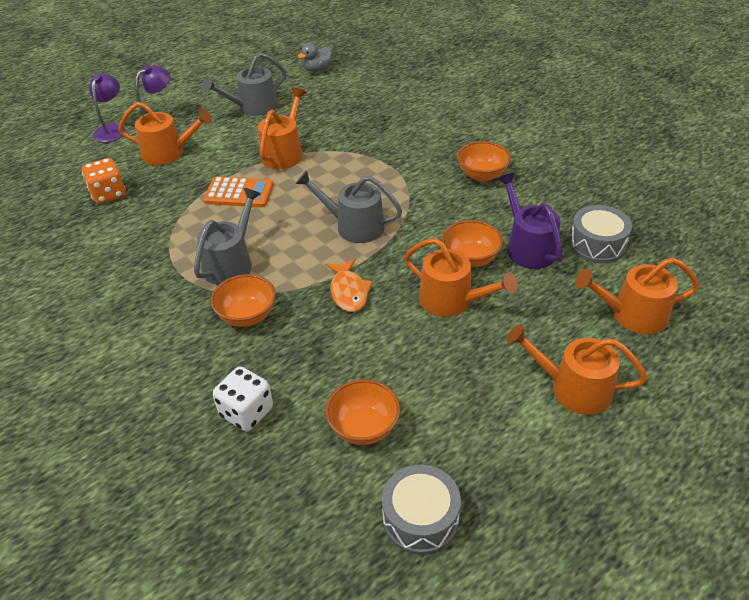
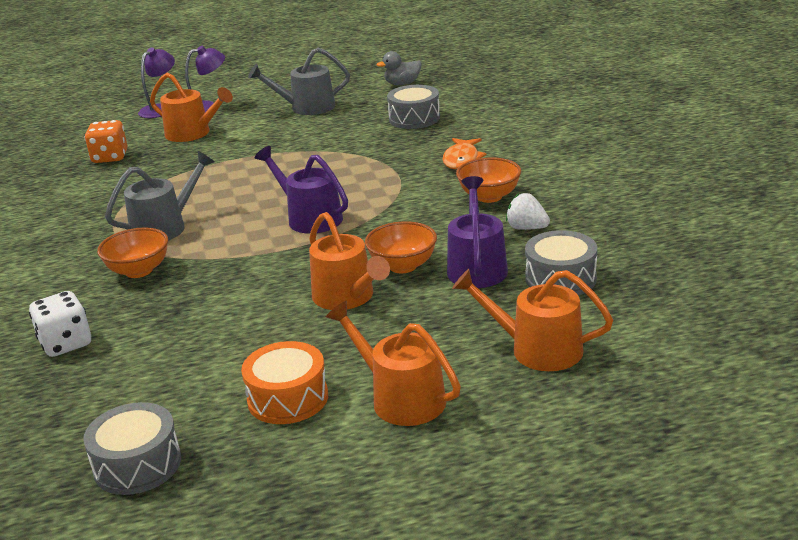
camera: 25 degrees right, 15 degrees down
orange calculator [204,176,274,207] -> none
orange watering can [258,88,306,169] -> none
grey watering can [295,170,402,243] -> purple watering can [255,146,348,234]
orange fish [325,259,373,312] -> orange fish moved to [442,138,486,169]
orange bowl [325,379,400,445] -> none
none -> orange drum [241,341,328,424]
none -> grey drum [387,85,440,129]
none -> white strawberry [506,193,550,230]

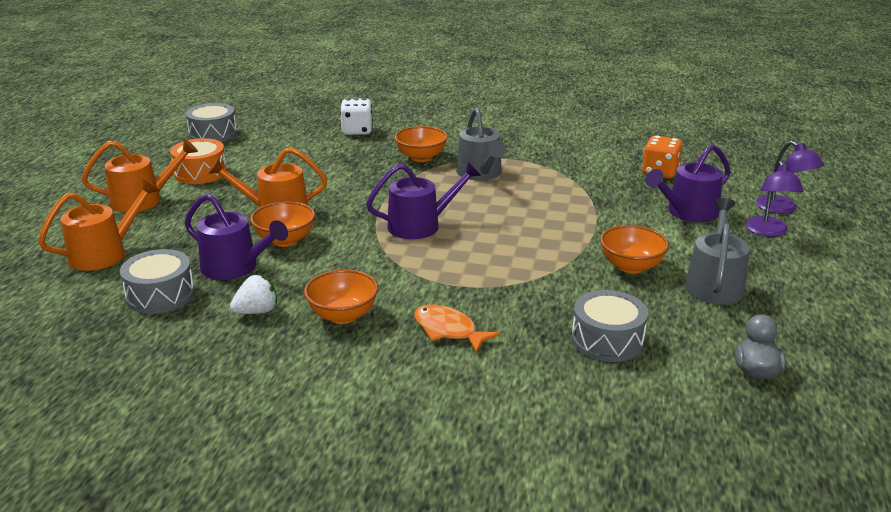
camera: 115 degrees right, 0 degrees up
orange watering can [150,73,233,142] -> purple watering can [645,144,731,222]
none -> orange bowl [600,225,669,274]

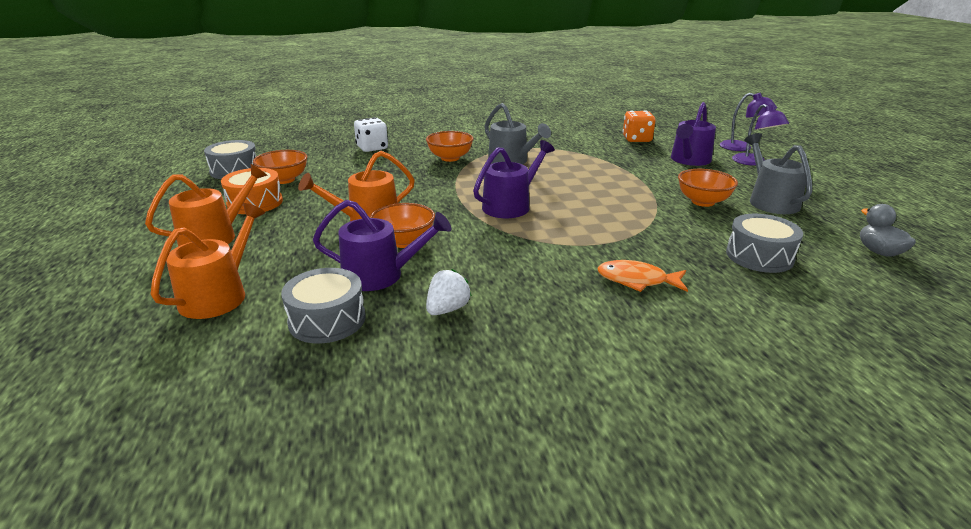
camera: 25 degrees left, 0 degrees up
orange bowl [304,269,378,324] -> orange bowl moved to [253,150,308,184]

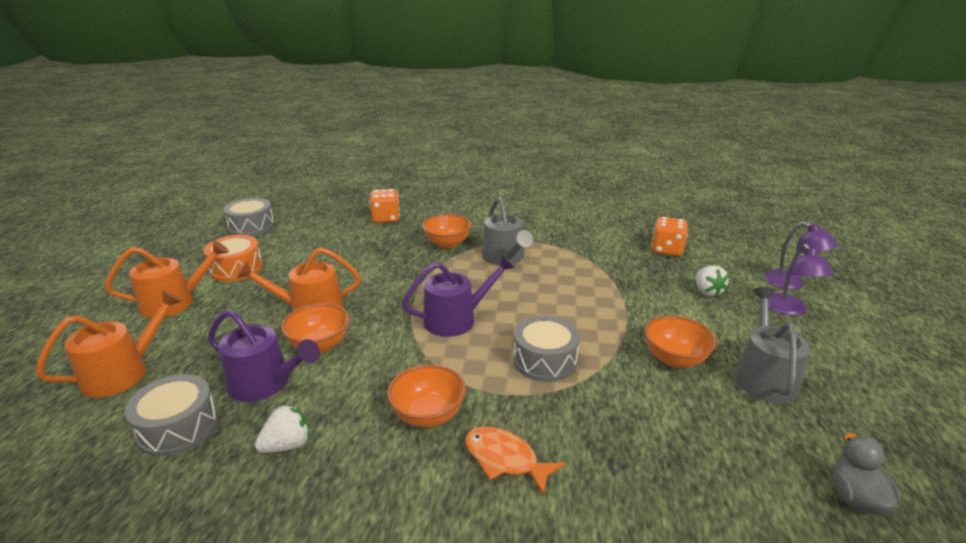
camera: 20 degrees right, 0 degrees up
orange bowl [253,150,308,184] -> orange bowl moved to [387,364,466,427]
white dice [354,117,388,152] -> orange dice [369,189,400,223]
purple watering can [671,102,716,166] -> white strawberry [695,265,729,297]
grey drum [726,214,803,273] -> grey drum moved to [513,316,580,382]

